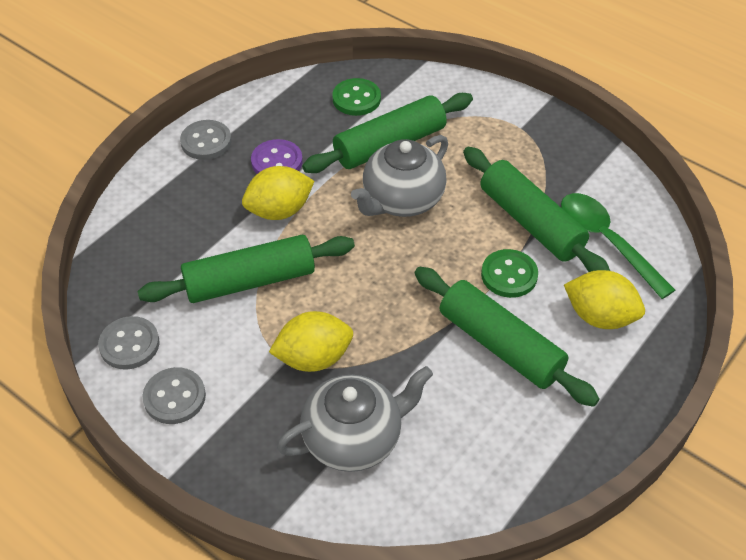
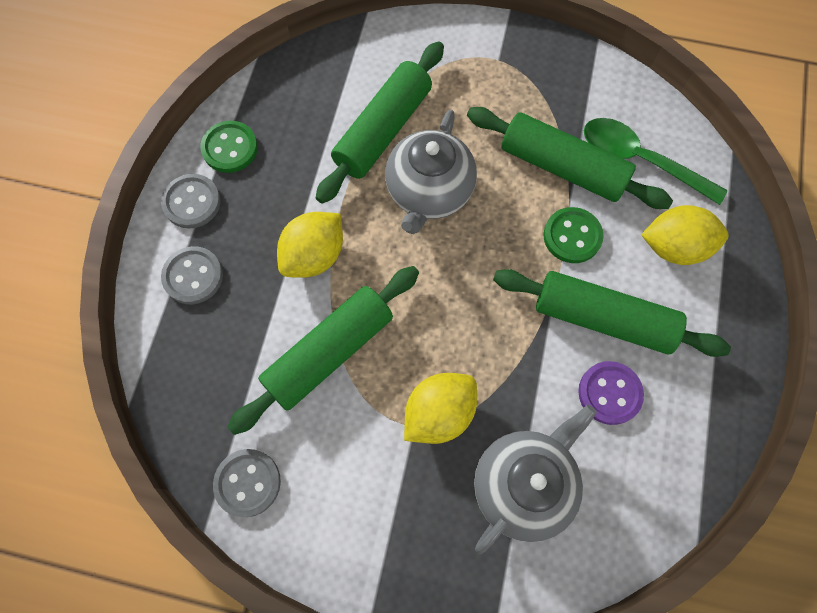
camera: 25 degrees left, 20 degrees up
grey button [142,367,206,424] -> grey button moved to [161,246,223,304]
purple button [251,139,303,174] -> purple button moved to [578,361,644,425]
green button [332,78,381,116] -> green button moved to [200,121,258,173]

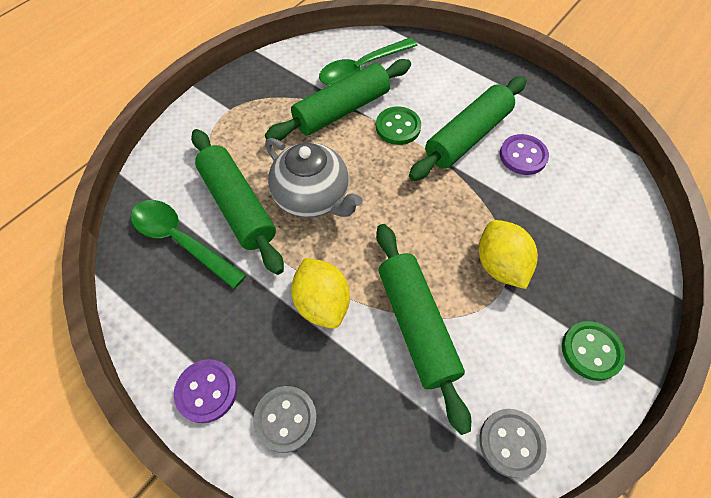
camera: 65 degrees left, 10 degrees down
grey button [161,174,221,228] -> purple button [174,359,237,423]
green button [200,121,258,173] -> green button moved to [562,321,625,381]
grey teapot [474,405,597,554] -> none
yellow lemon [641,205,728,265] -> none
none -> green spoon [131,200,246,289]

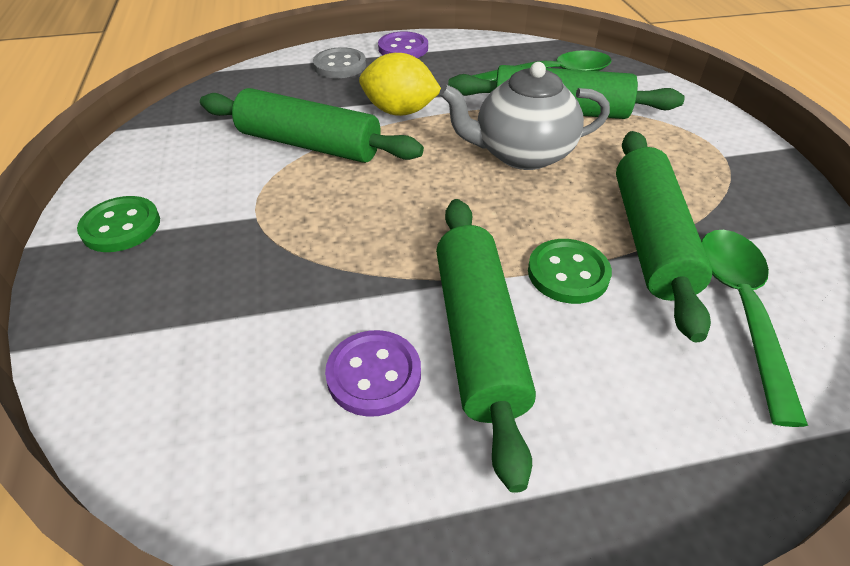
camera: 130 degrees right, 15 degrees down
yellow lemon [479,220,538,289] -> none
grey button [479,409,547,478] -> none

